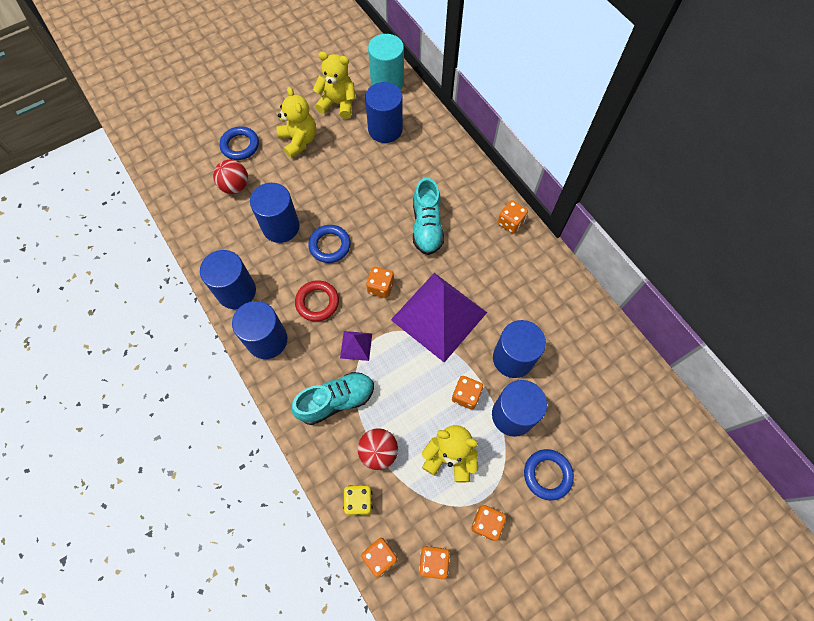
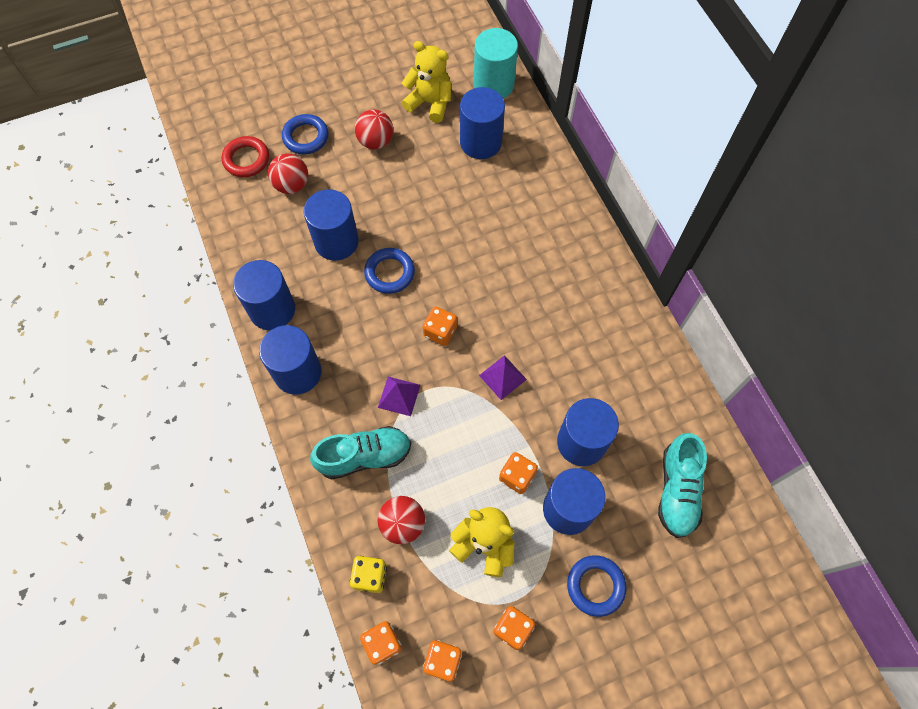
camera: 10 degrees right, 0 degrees up
yellow teddy bear [276,87,316,158] -> red ball [355,109,393,149]
red ring [295,280,339,322] -> red ring moved to [222,136,269,177]
purple pyramid [391,273,487,363] -> purple pyramid [479,355,527,400], size x0.41
turquoise shoe [413,178,444,255] -> turquoise shoe moved to [658,433,707,538]
orange dice [498,200,528,234] -> none

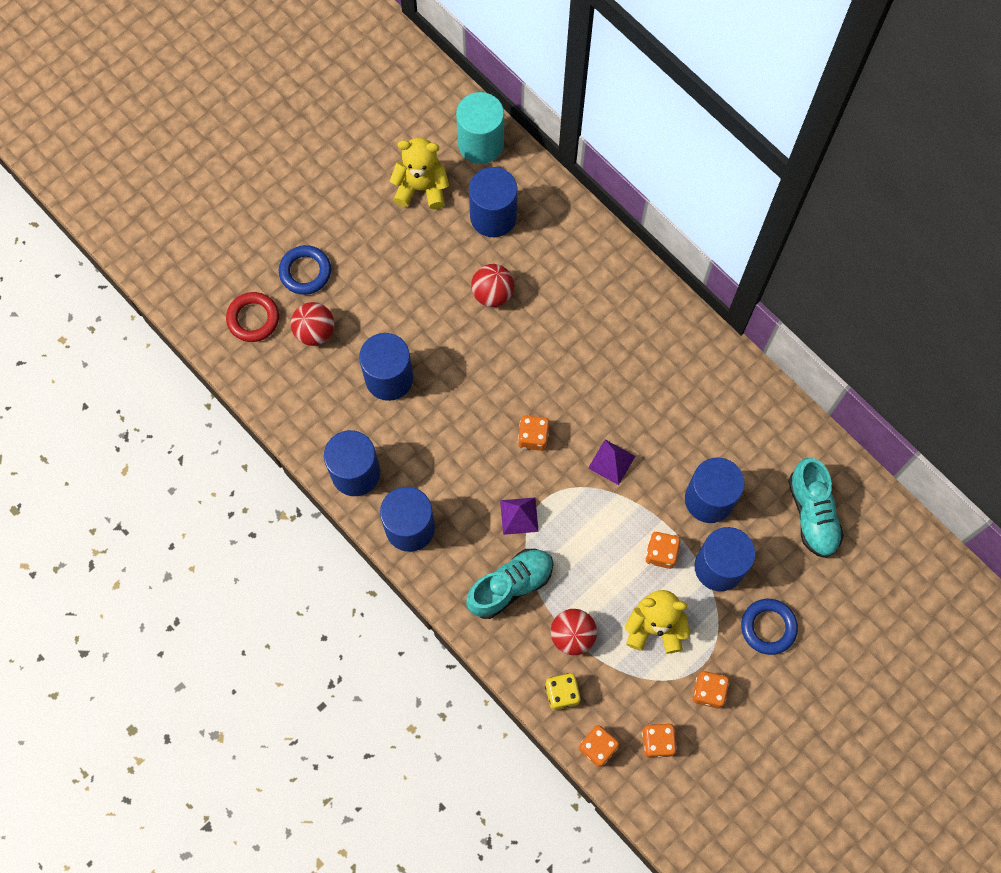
camera: 20 degrees left, 5 degrees up
red ball [355,109,393,149] -> red ball moved to [471,264,514,307]
blue ring [364,248,415,294] -> none

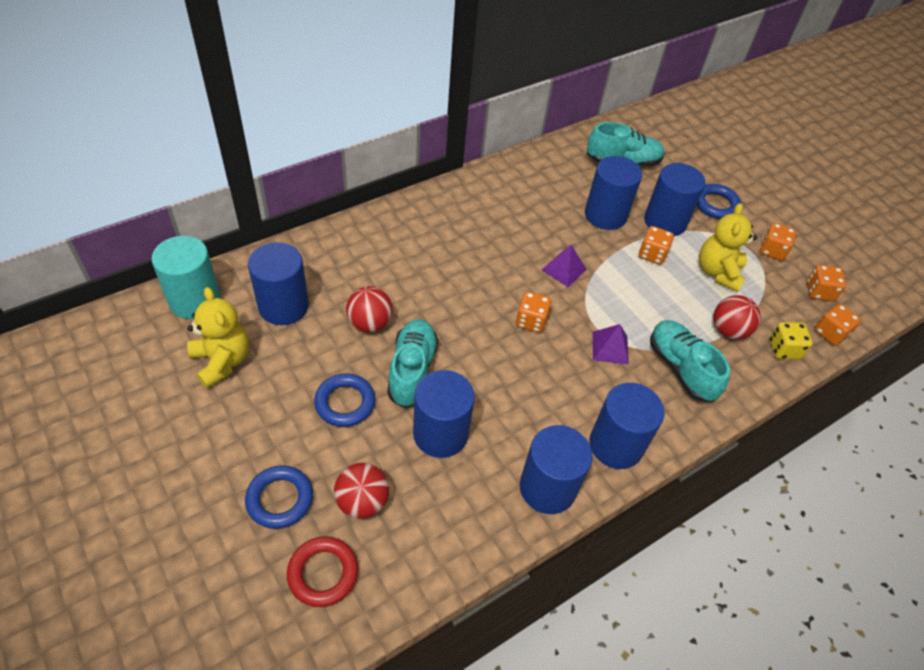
camera: 85 degrees left, 20 degrees down
yellow teddy bear [390,138,449,210] -> yellow teddy bear turned 135 degrees clockwise [187,287,249,389]
none -> blue ring [314,373,376,427]
none -> turquoise shoe [387,319,439,408]

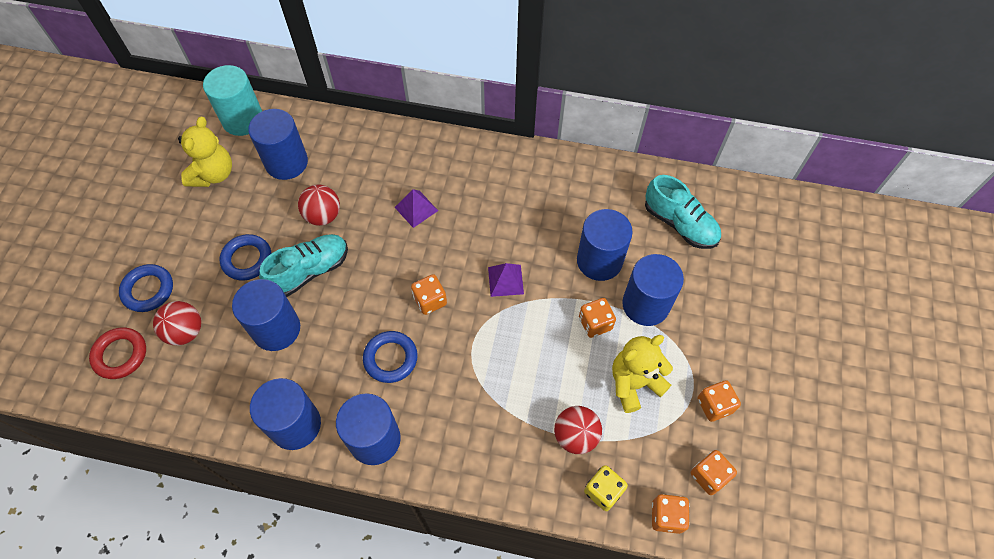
camera: 50 degrees right, 10 degrees up
purple pyramid [593,324,629,365] -> purple pyramid moved to [394,189,438,228]
turquoise shoe [650,320,730,402] -> none
blue ring [697,184,741,219] -> blue ring moved to [363,331,418,383]

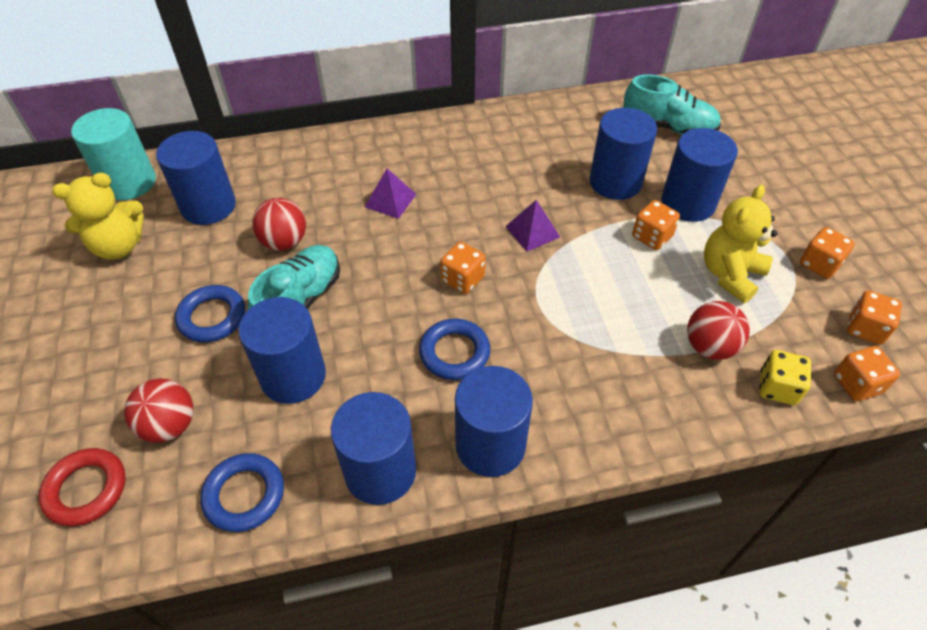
camera: 25 degrees left, 10 degrees down
blue ring [119,264,173,312] -> blue ring moved to [200,453,284,532]
yellow teddy bear [178,116,232,187] -> yellow teddy bear turned 75 degrees clockwise [52,173,144,259]

